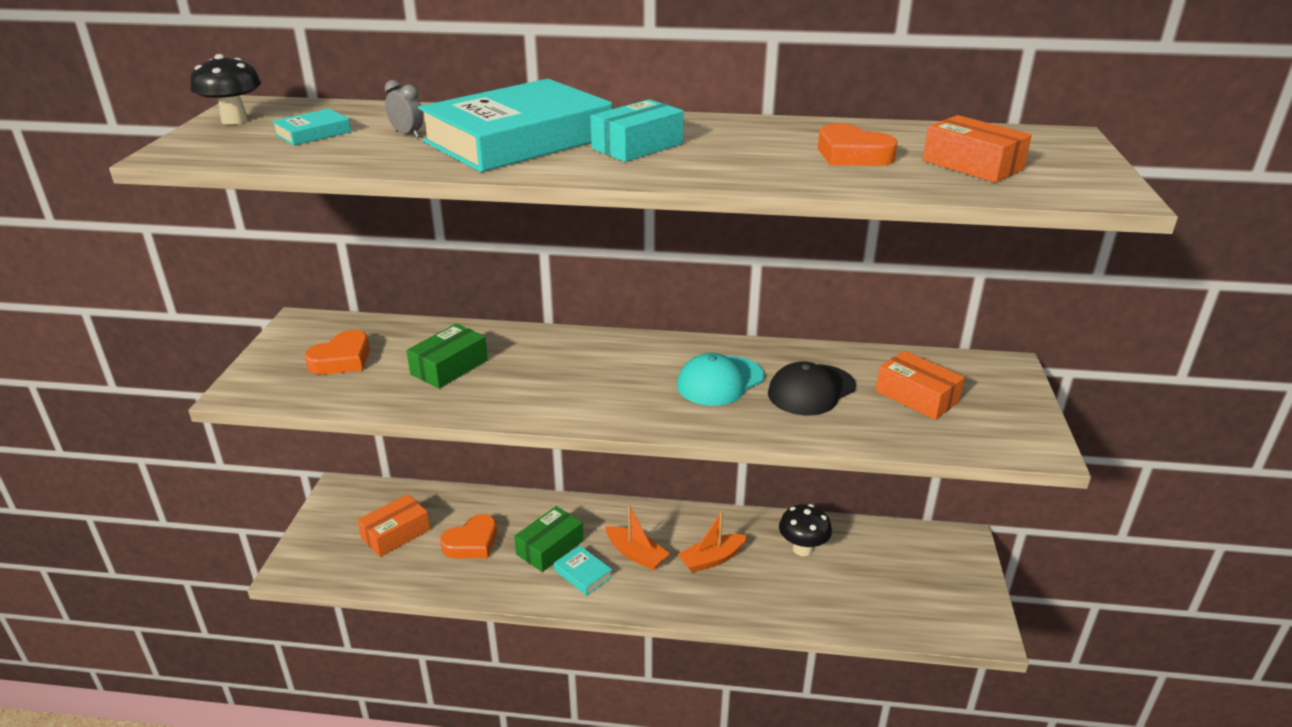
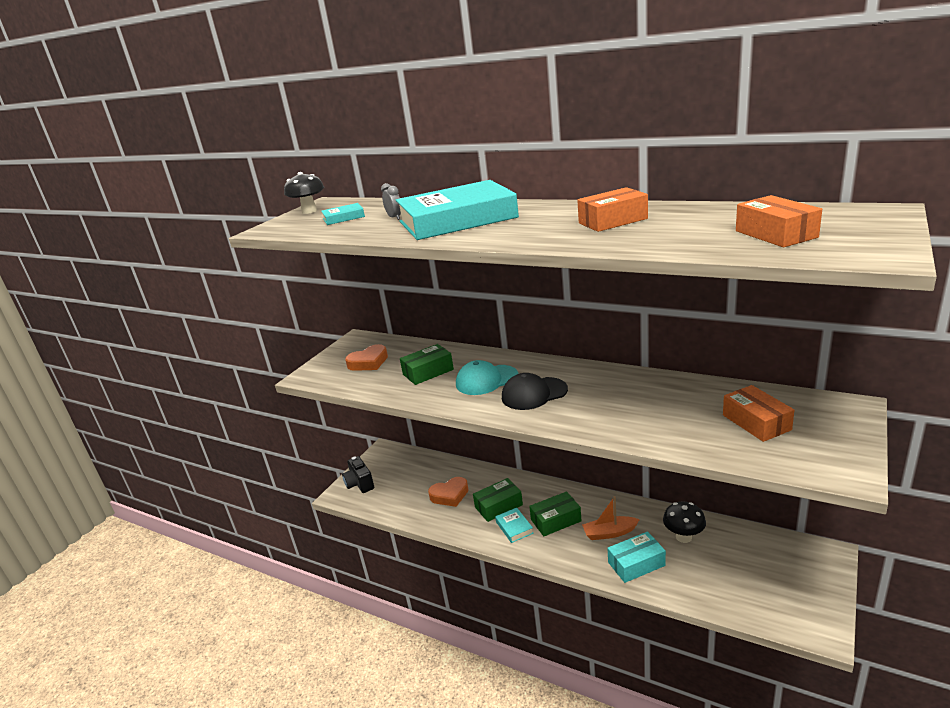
camera: 25 degrees right, 5 degrees down
orange box [357,494,430,557] -> orange box moved to [577,187,648,232]
turquoise box [591,99,684,162] -> turquoise box moved to [607,532,666,583]
orange boat [605,505,670,570] -> green box [529,491,581,536]
turquoise cap [677,353,764,406] -> turquoise cap moved to [456,360,519,395]
black cap [768,361,856,415] -> black cap moved to [502,373,568,410]
orange heart [818,123,898,166] -> none
none -> black camera [342,456,374,493]

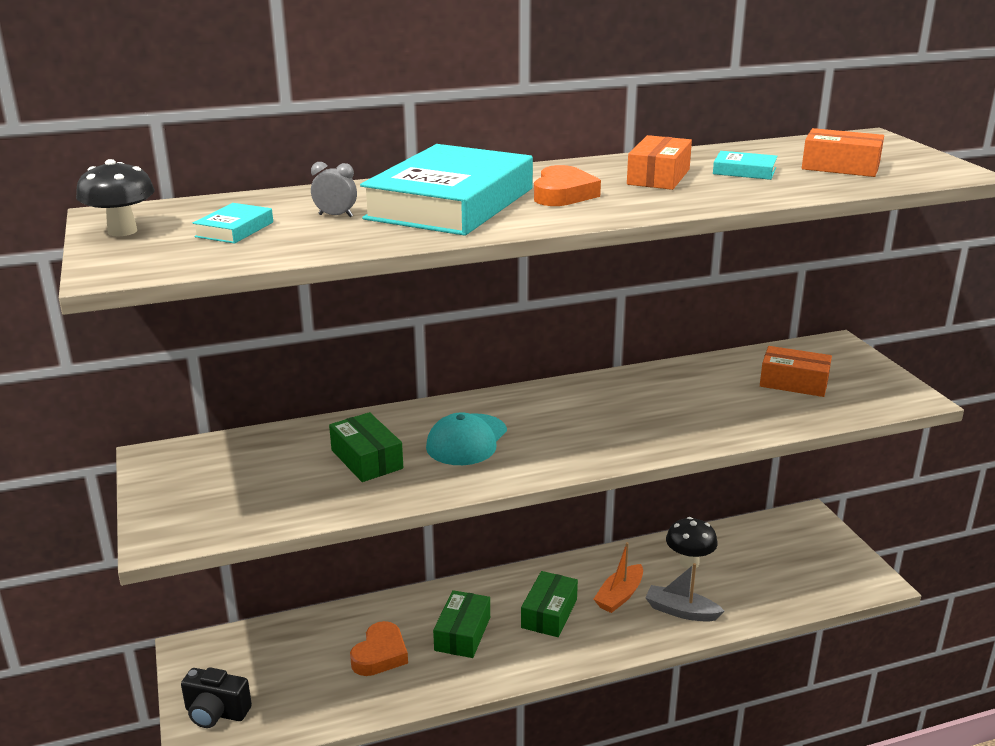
camera: 50 degrees left, 0 degrees up
orange heart [345,344,388,371] -> orange heart moved to [534,165,601,206]
green box [400,344,454,385] -> green box turned 45 degrees counterclockwise [329,412,403,482]
turquoise book [495,508,534,543] -> turquoise book moved to [713,151,778,180]
black cap [502,373,568,410] -> none
turquoise box [607,532,666,583] -> grey boat [645,563,724,622]

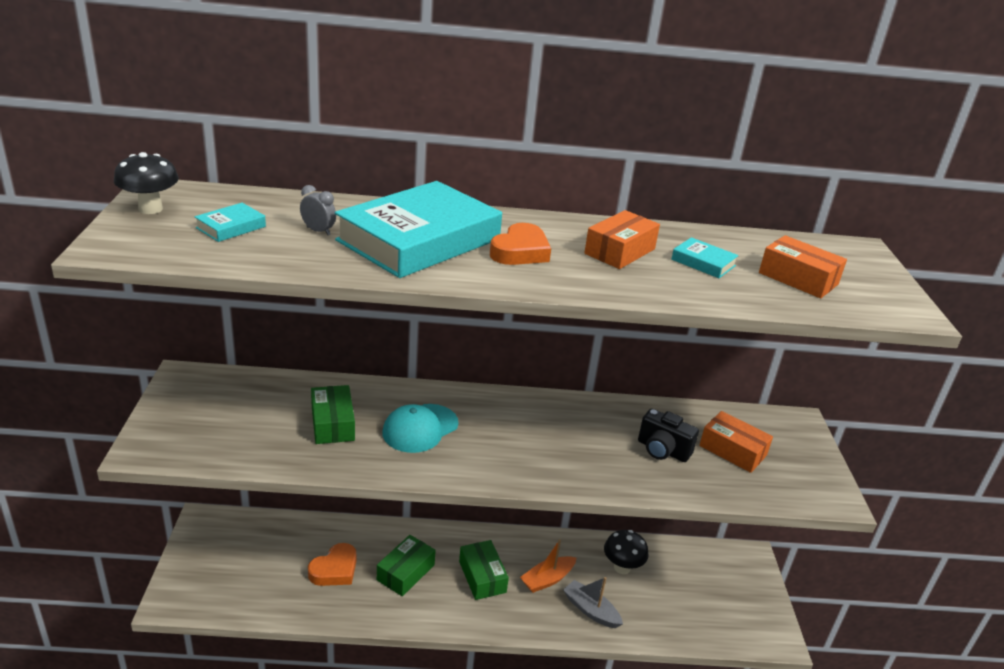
camera: 15 degrees right, 5 degrees up
black camera [181,667,252,728] -> black camera moved to [638,409,699,462]
green box [521,571,578,637] -> green box turned 60 degrees counterclockwise [459,540,509,600]

